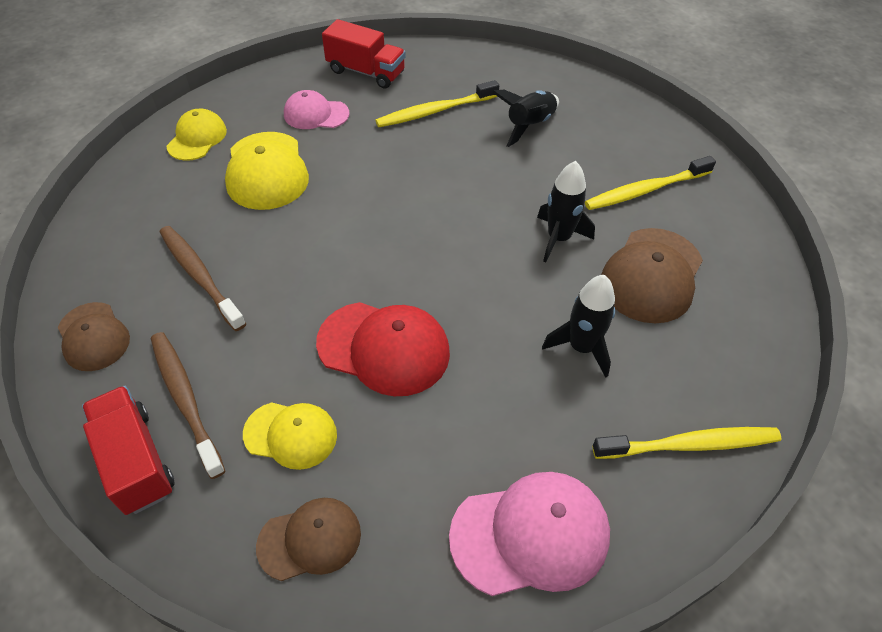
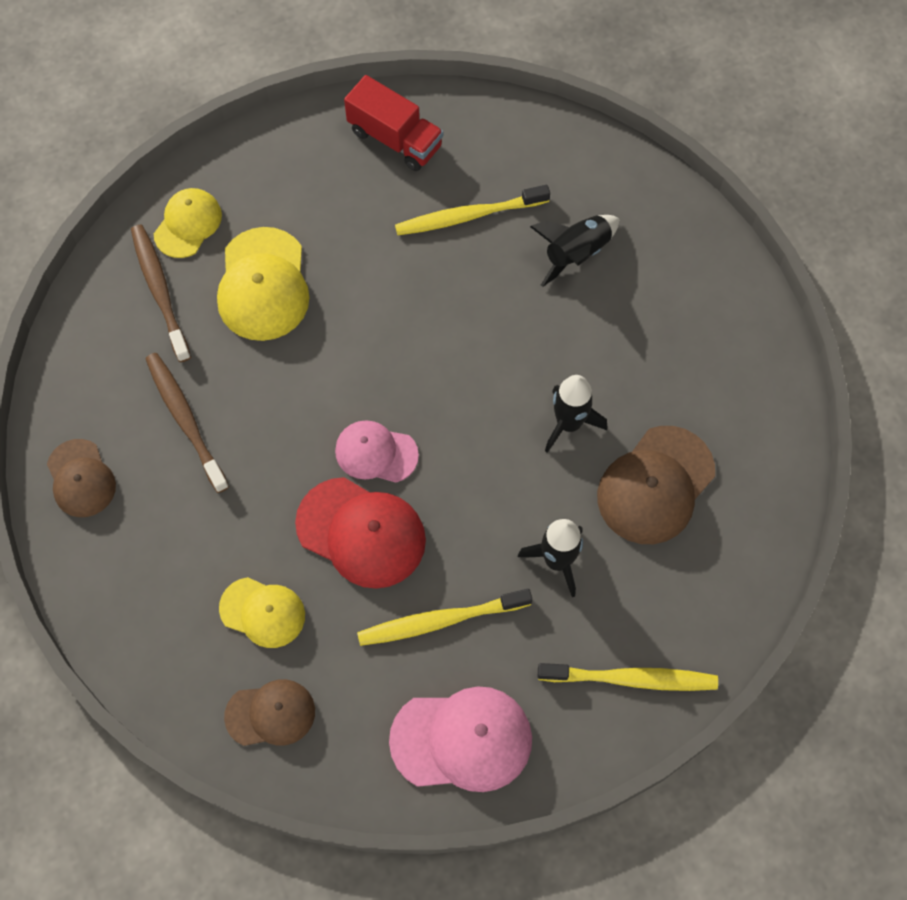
camera: 10 degrees right, 15 degrees up
red truck [82,386,175,515] -> none
brown toothbrush [151,332,225,479] -> brown toothbrush moved to [131,225,191,362]
pink cap [284,90,349,129] -> pink cap moved to [335,420,419,483]
yellow toothbrush [585,156,716,210] -> yellow toothbrush moved to [357,589,532,646]

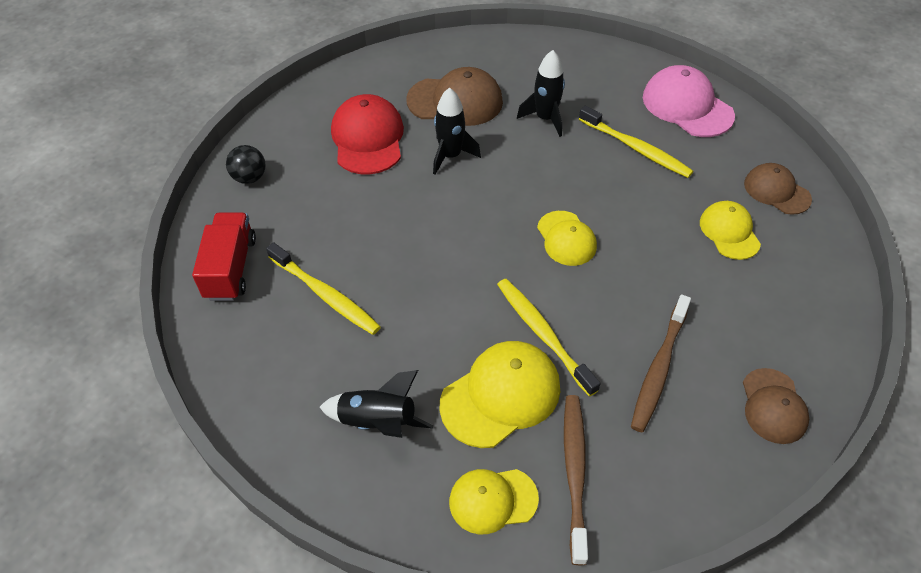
camera: 125 degrees left, 15 degrees down
brown cap [47,439,116,517] -> brown cap turned 150 degrees clockwise [743,368,809,444]
brown toothbrush [131,225,191,362] -> brown toothbrush turned 150 degrees clockwise [564,395,588,565]
red cap [295,477,426,589] -> red cap moved to [331,94,404,174]
pink cap [335,420,419,483] -> yellow cap [537,211,597,266]
red truck [344,75,443,171] -> red truck moved to [192,212,256,301]
black rocket [530,215,619,287] -> black rocket moved to [320,370,434,438]
yellow toothbrush [538,663,718,691] -> yellow toothbrush moved to [497,279,601,397]
none -> black ball [226,145,266,184]

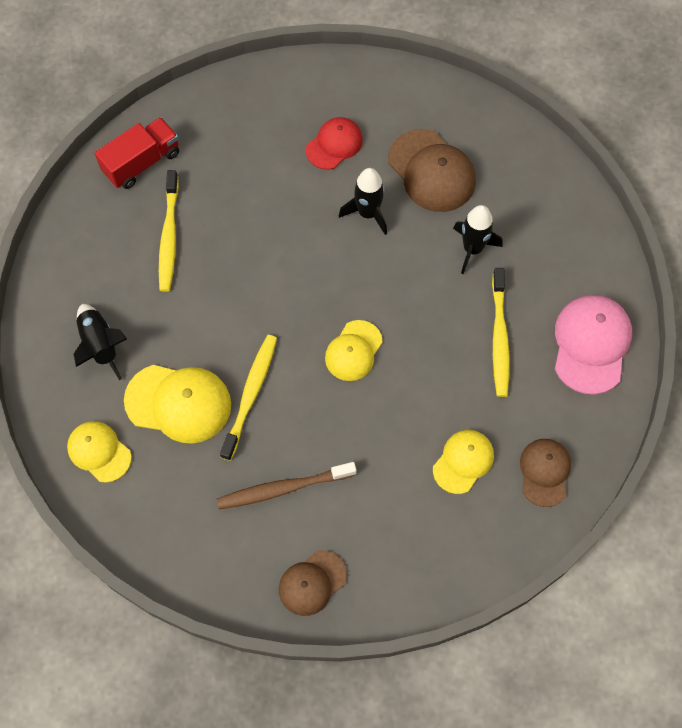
camera: 50 degrees right, 15 degrees up
black ball [226,145,266,184] -> none
red cap [331,94,404,174] -> red cap [306,117,363,170], size x0.64
brown toothbrush [564,395,588,565] -> none

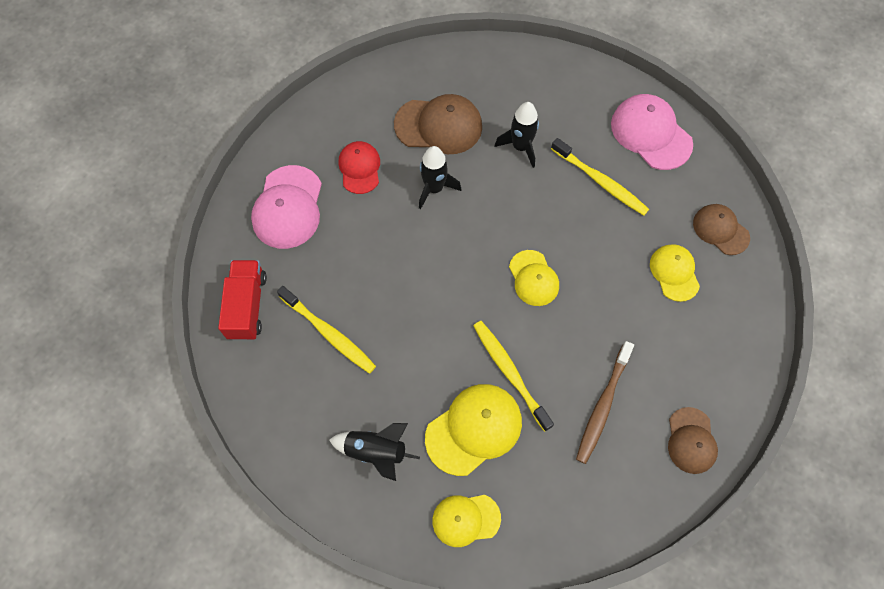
camera: 50 degrees left, 0 degrees up
none -> pink cap [251,165,322,249]

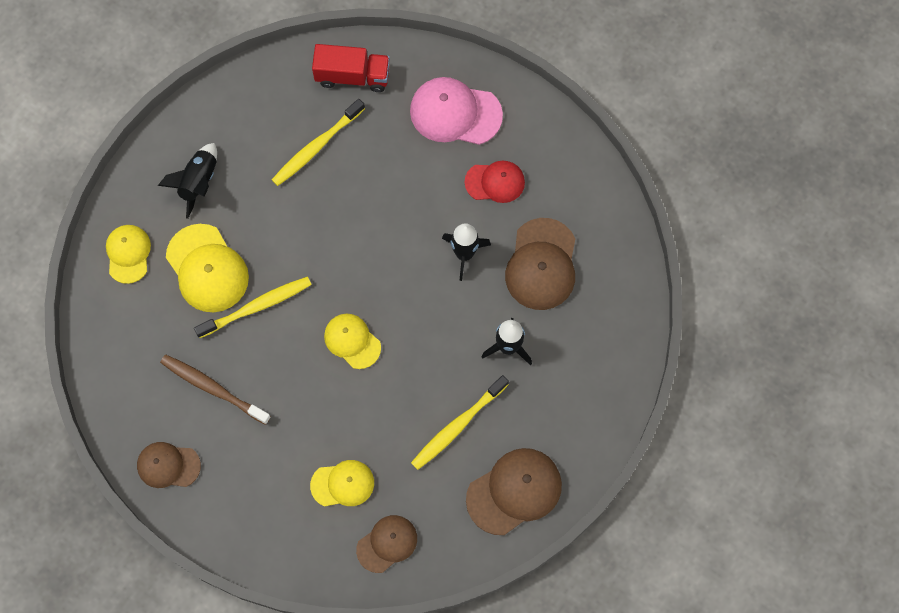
camera: 95 degrees right, 5 degrees up
yellow cap [509,250,559,306] -> yellow cap turned 60 degrees clockwise [324,314,381,369]
pink cap [611,94,693,170] -> brown cap [466,448,562,535]

